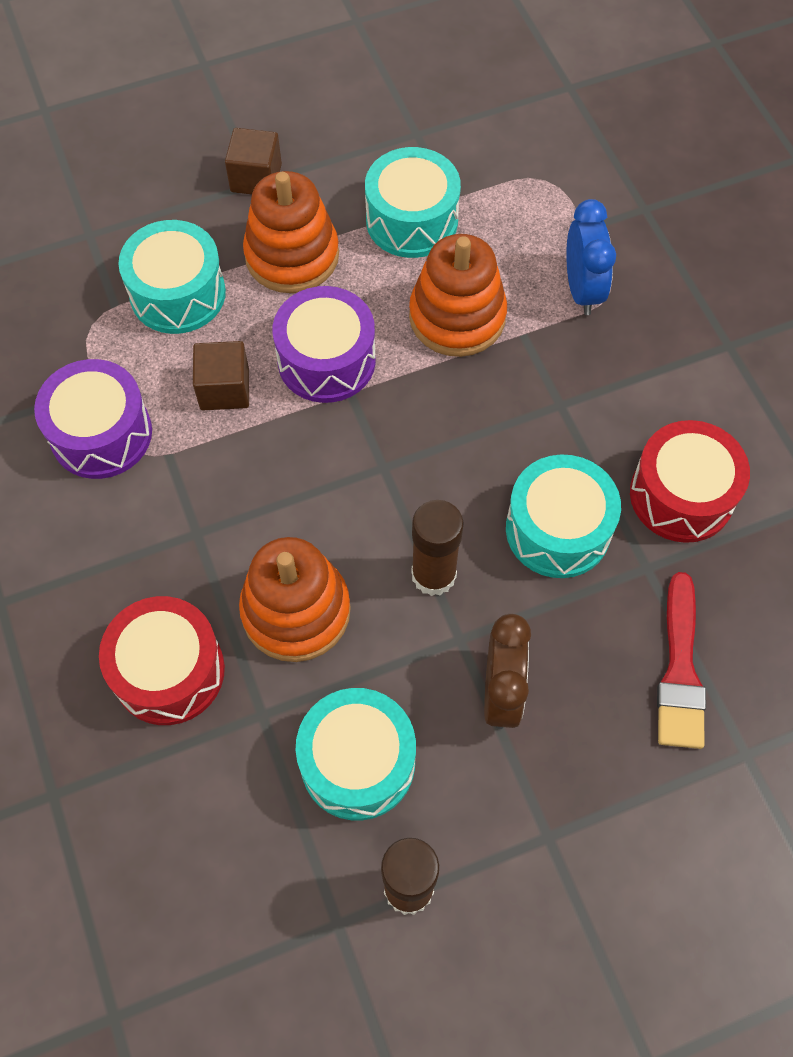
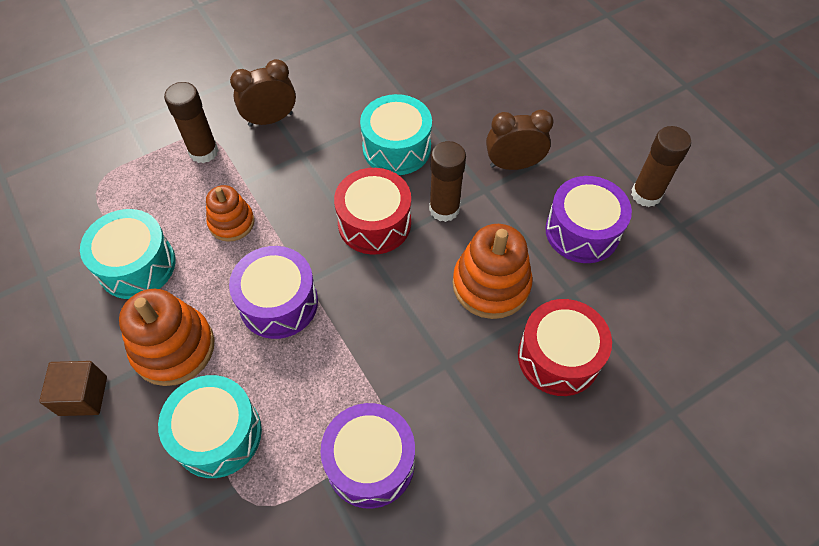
camera: 100 degrees left, 5 degrees down
brown cube [193,341,249,410] -> none
turquoise drum [296,688,416,821] -> purple drum [545,176,632,263]
orange stacking toy [409,234,507,357] -> orange stacking toy [206,185,255,242], size x0.62
blue clock [566,199,616,315] -> brown glue stick [164,82,219,163]
red drum [630,420,750,543] -> red drum moved to [334,168,411,255]
red brush [657,572,706,749] -> none
none -> brown clock [230,59,296,127]

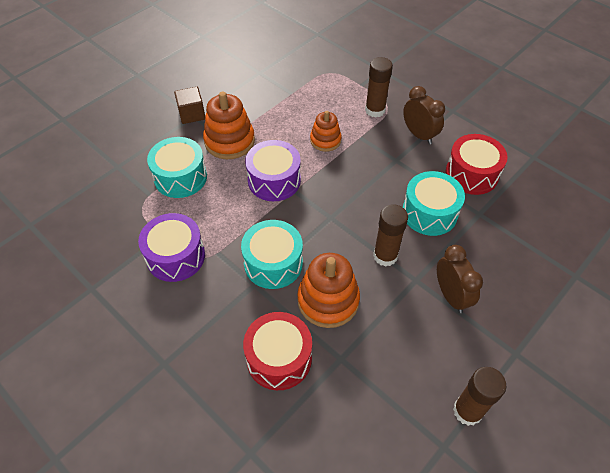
camera: 75 degrees right, 5 degrees down
turquoise drum [80,209,176,299] -> turquoise drum moved to [241,220,303,289]
red drum [334,168,411,255] -> red drum moved to [446,134,508,195]
purple drum [545,176,632,263] -> none

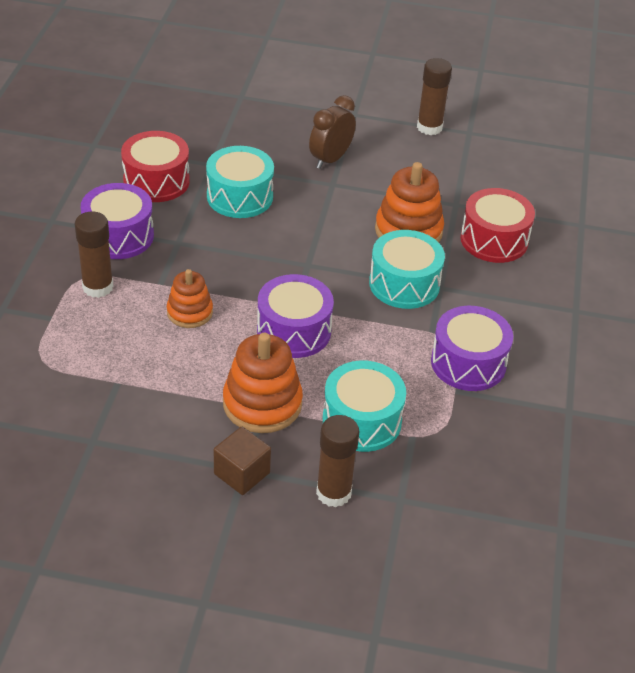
camera: 125 degrees left, 10 degrees down
brown glue stick [373,204,408,267] -> brown glue stick moved to [316,415,359,507]
brown clock [403,86,445,144] -> purple drum [81,183,154,259]

